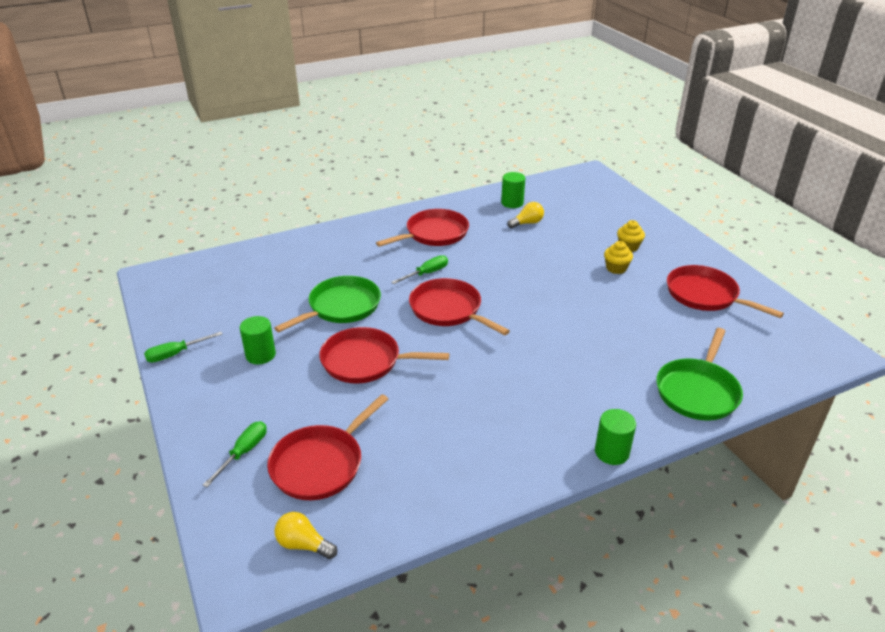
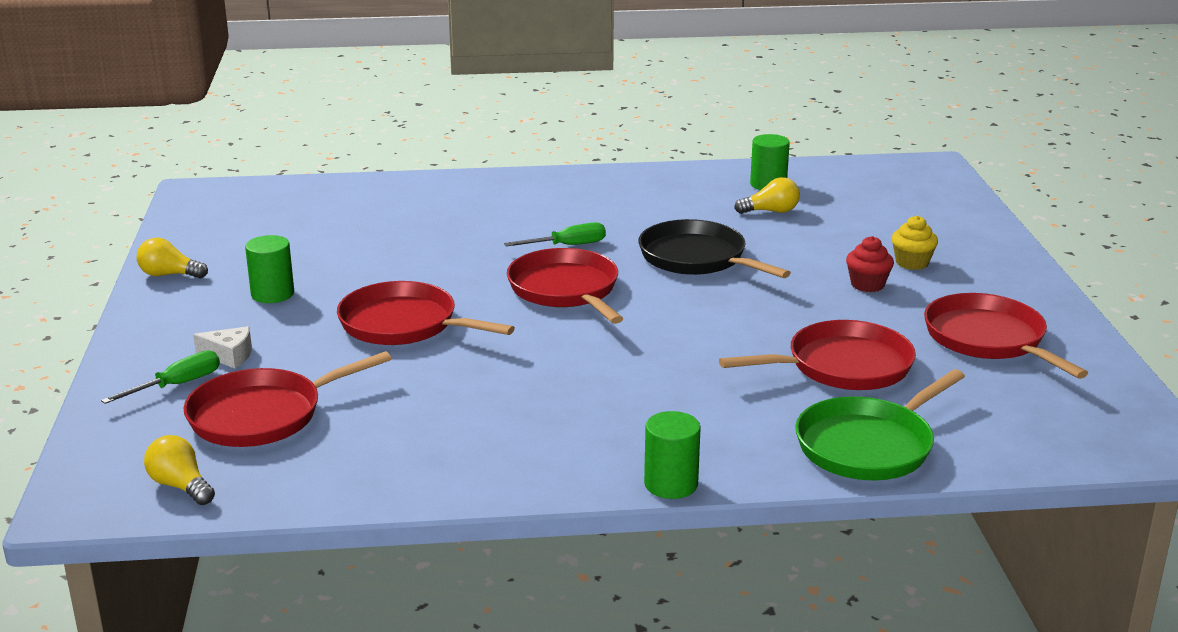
camera: 20 degrees right, 10 degrees down
green screwdriver [144,332,222,363] -> yellow light bulb [137,238,208,279]
green pan [274,276,381,332] -> none
red pan [376,209,469,247] -> red pan moved to [719,320,916,390]
yellow cupcake [604,241,633,274] -> red cupcake [846,236,894,292]
none -> white cheese [193,326,252,368]
none -> black pan [638,219,791,278]

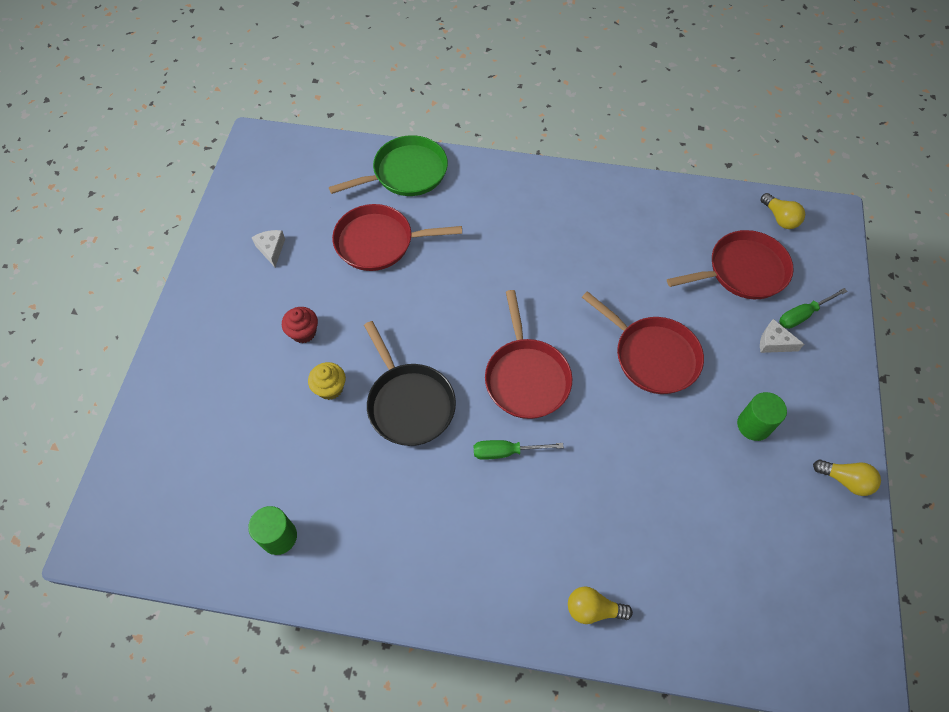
camera: 165 degrees left, 35 degrees up
green cylinder [644,411,701,499] -> none
yellow light bulb [734,177,800,214] -> yellow light bulb moved to [568,586,633,624]
yellow cupcake [892,215,938,270] -> yellow cupcake moved to [308,362,346,400]
red pan [924,293,1088,379] -> white cheese [251,230,285,267]

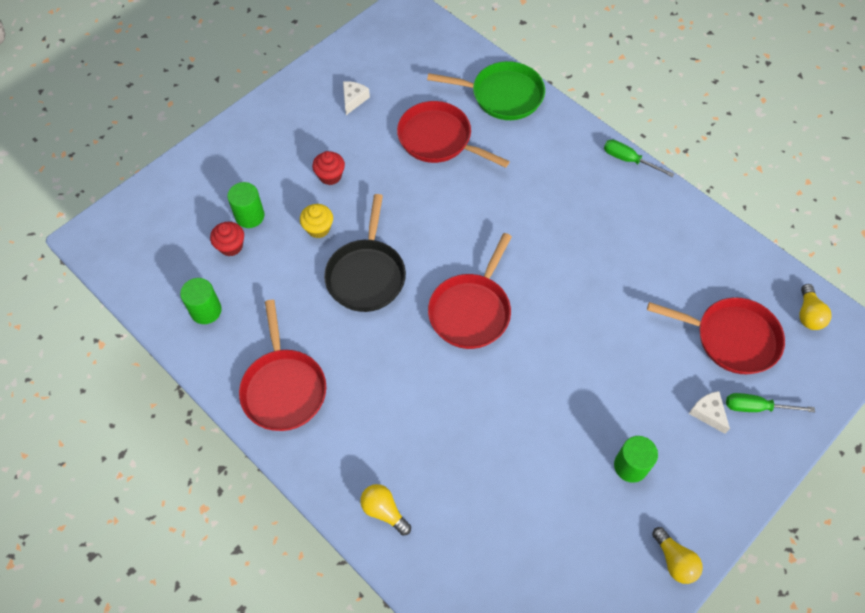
camera: 35 degrees right, 0 degrees up
green screwdriver [474,440,564,460] -> green screwdriver moved to [604,140,674,177]
red pan [582,291,704,394] -> red pan moved to [239,300,326,431]
none -> red cupcake [210,222,244,256]
none -> green cylinder [227,182,265,228]

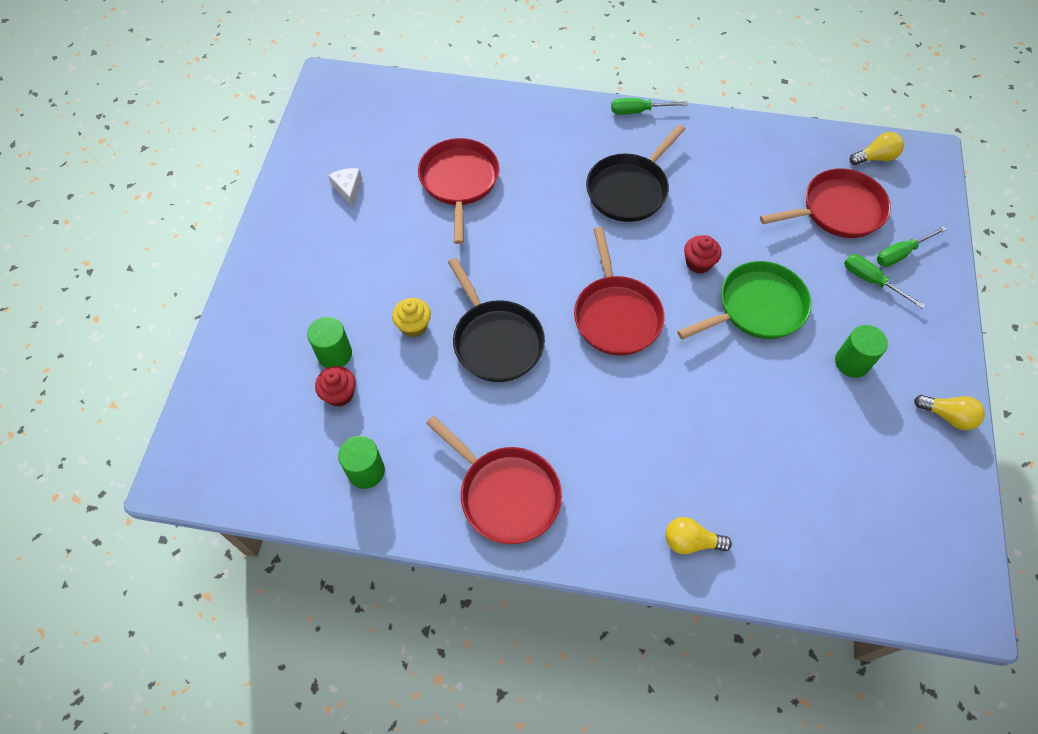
camera: 35 degrees left, 0 degrees up
red cupcake [312,151,345,185] -> red cupcake moved to [684,235,722,274]
red pan [397,101,510,168] -> red pan turned 90 degrees clockwise [418,138,500,244]
green pan [427,61,545,120] -> green pan moved to [677,261,811,339]
white cheese [689,391,730,434] -> green screwdriver [844,254,925,309]
yellow light bulb [799,284,832,330] -> yellow light bulb turned 75 degrees counterclockwise [850,132,904,165]
none -> black pan [586,125,685,222]

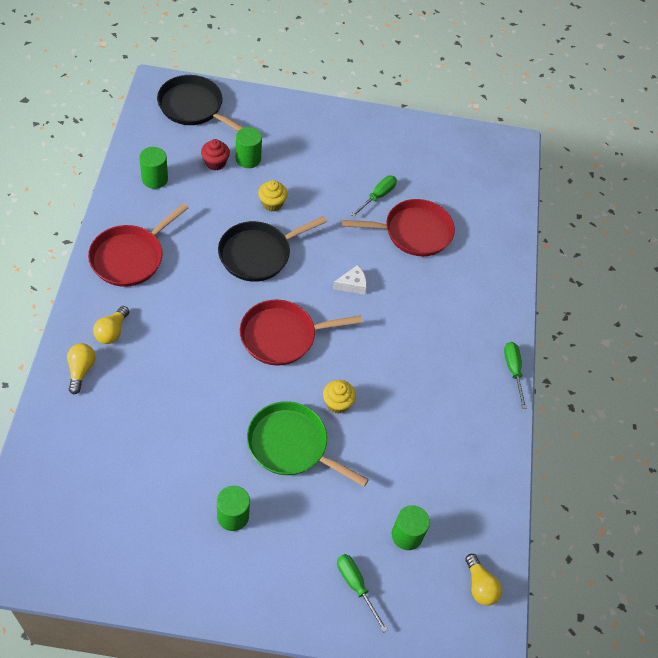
camera: 80 degrees right, 5 degrees down
white cheese [328,168,362,207] -> white cheese moved to [333,265,367,295]
black pan [586,125,685,222] -> black pan moved to [157,75,244,131]
green pan [677,261,811,339] -> green pan turned 150 degrees clockwise [247,401,369,487]
red cupcake [684,235,722,274] -> yellow cupcake [323,380,356,414]
red pan [760,168,891,238] -> green cylinder [392,505,430,550]
green screwdriver [844,254,925,309] -> green screwdriver moved to [351,176,397,217]
yellow light bulb [914,395,985,430] -> yellow light bulb moved to [93,306,130,344]

